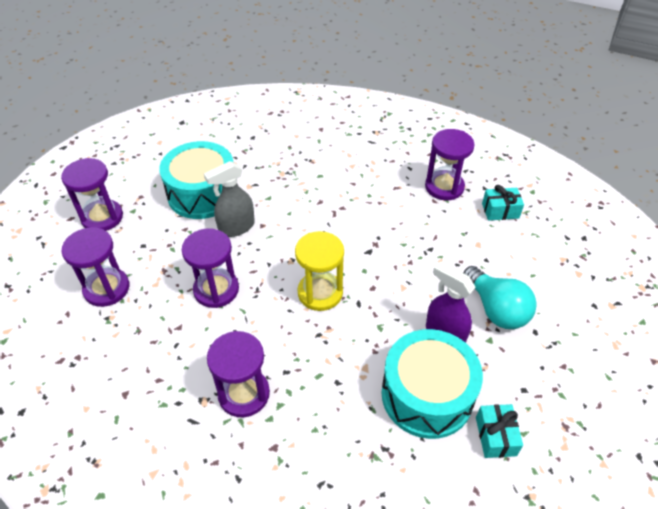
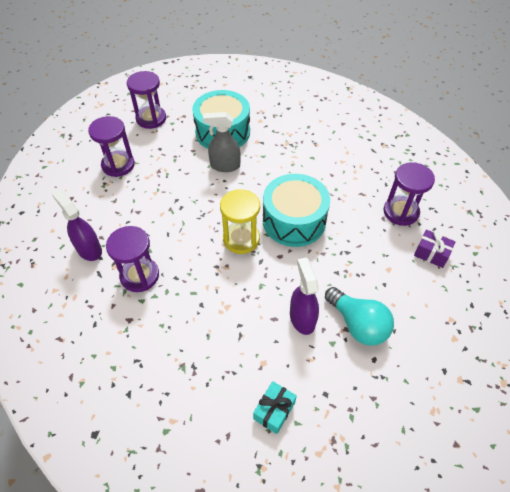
camera: 35 degrees right, 5 degrees up
purple hourglass [182,228,239,308] -> none
turquoise drum [381,329,483,439] -> turquoise drum moved to [263,174,330,247]
turquoise light bulb [463,266,537,329] -> turquoise light bulb turned 45 degrees counterclockwise [325,287,394,346]
turquoise gift [482,185,524,221] -> purple gift [414,230,455,268]
none -> purple spray bottle [52,189,102,261]

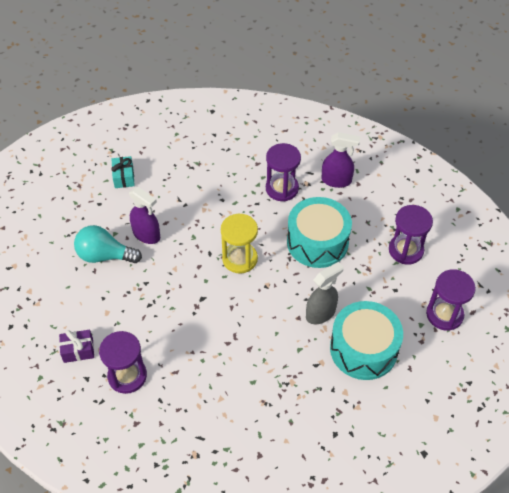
camera: 140 degrees right, 0 degrees up
turquoise drum [263,174,330,247] -> turquoise drum moved to [287,197,352,268]

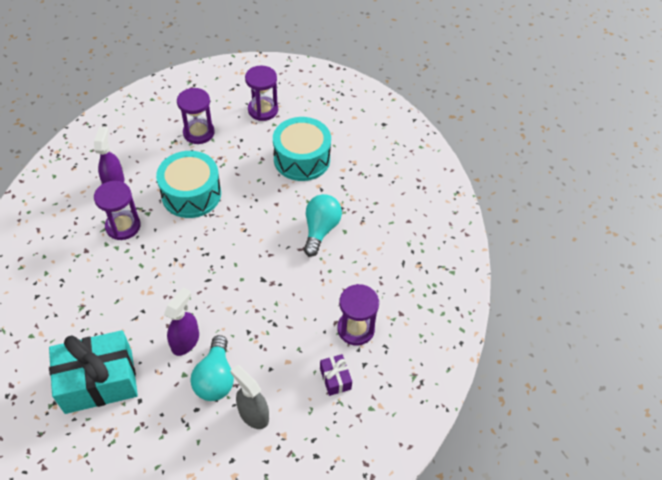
camera: 100 degrees left, 0 degrees up
turquoise gift [111,156,135,188] -> turquoise gift [49,330,138,414], size x2.24
yellow hourglass [221,214,258,274] -> none
grey spray bottle [306,262,344,324] -> grey spray bottle moved to [230,365,269,429]
none -> turquoise light bulb [304,194,342,257]

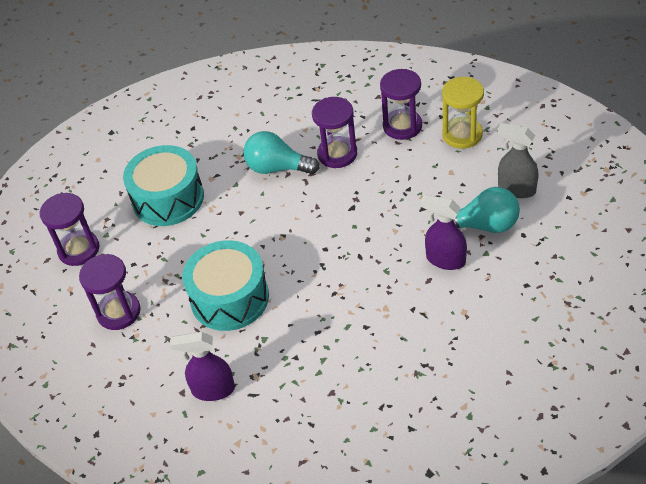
camera: 85 degrees left, 5 degrees down
turquoise gift [49,330,138,414] -> none
purple hourglass [94,181,141,240] -> purple hourglass moved to [312,97,357,168]
grey spray bottle [230,365,269,429] -> grey spray bottle turned 75 degrees clockwise [497,123,539,198]
purple gift [320,354,352,396] -> yellow hourglass [442,77,484,149]

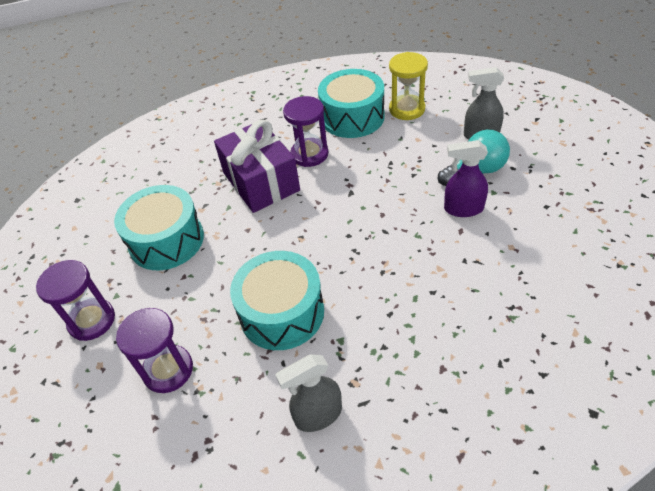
camera: 25 degrees left, 0 degrees up
purple spray bottle [170,332,235,401] -> grey spray bottle [275,354,342,432]
turquoise light bulb [243,131,320,174] -> purple gift [214,120,300,213]
purple hourglass [380,69,422,140] -> turquoise drum [318,69,385,138]

